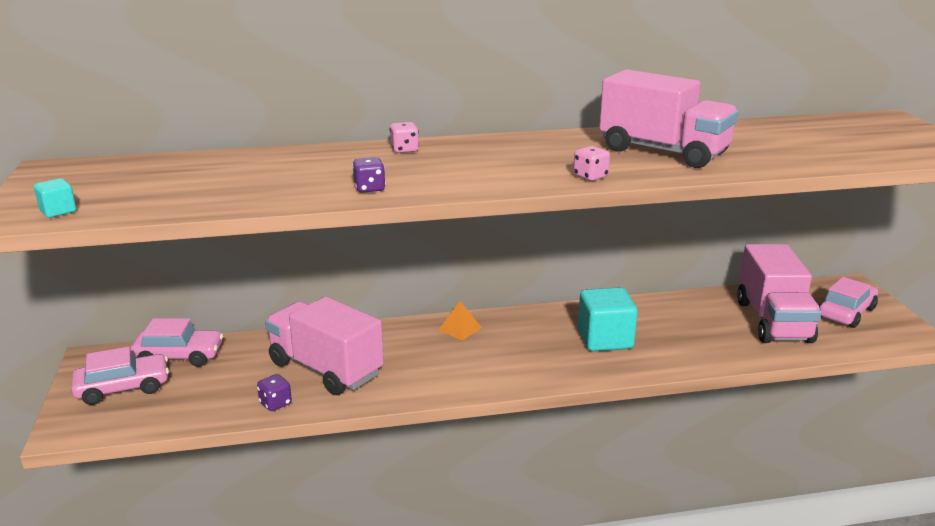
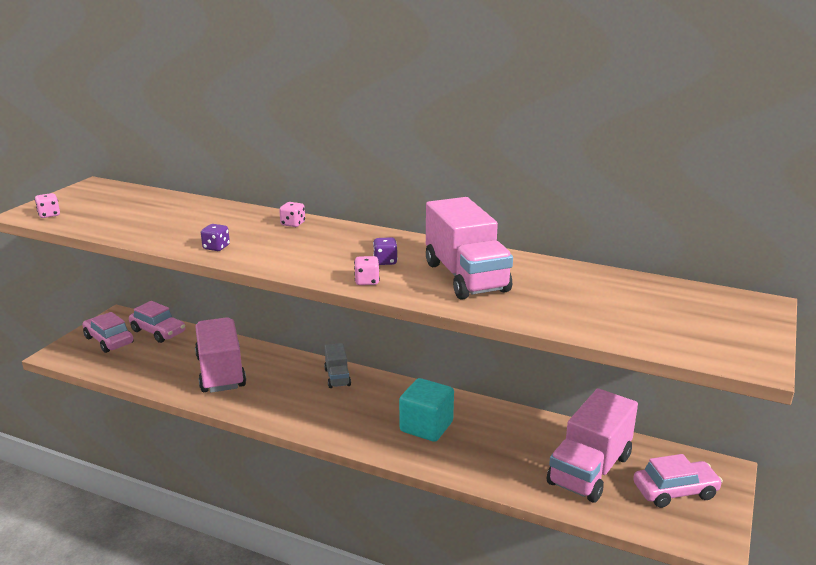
camera: 35 degrees right, 0 degrees up
turquoise cube [34,178,76,218] -> pink dice [35,193,60,218]
pink car [71,346,169,405] -> pink car turned 150 degrees counterclockwise [82,312,134,353]
purple dice [257,374,292,411] -> purple dice moved to [373,237,398,265]
orange pyramid [438,301,482,341] -> grey truck [324,343,351,388]

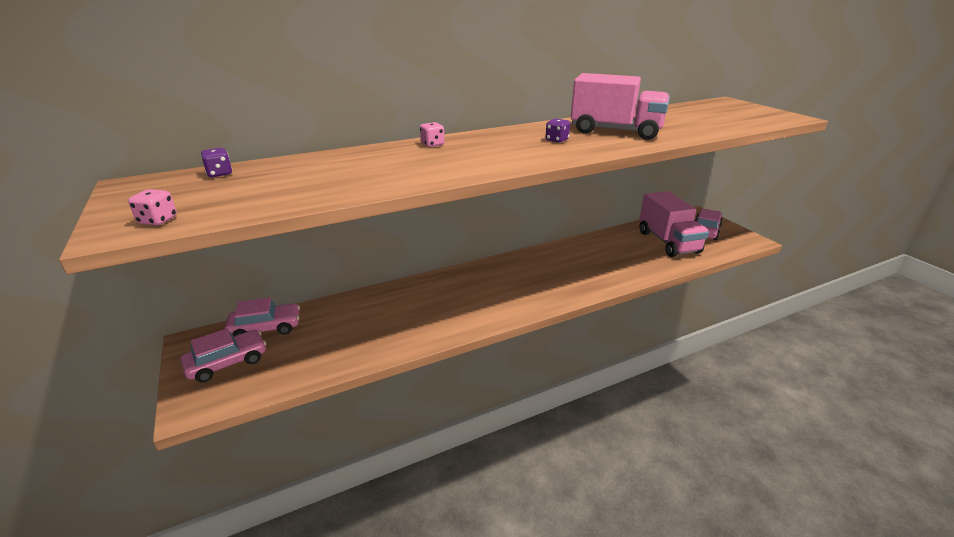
camera: 50 degrees left, 5 degrees up
pink car [82,312,134,353] -> pink car turned 150 degrees clockwise [181,328,266,383]
pink truck [195,317,246,393] -> none
purple dice [201,224,230,251] -> purple dice moved to [201,148,232,177]
grey truck [324,343,351,388] -> none
pink dice [354,256,380,285] -> none
turquoise cube [399,378,454,442] -> none

